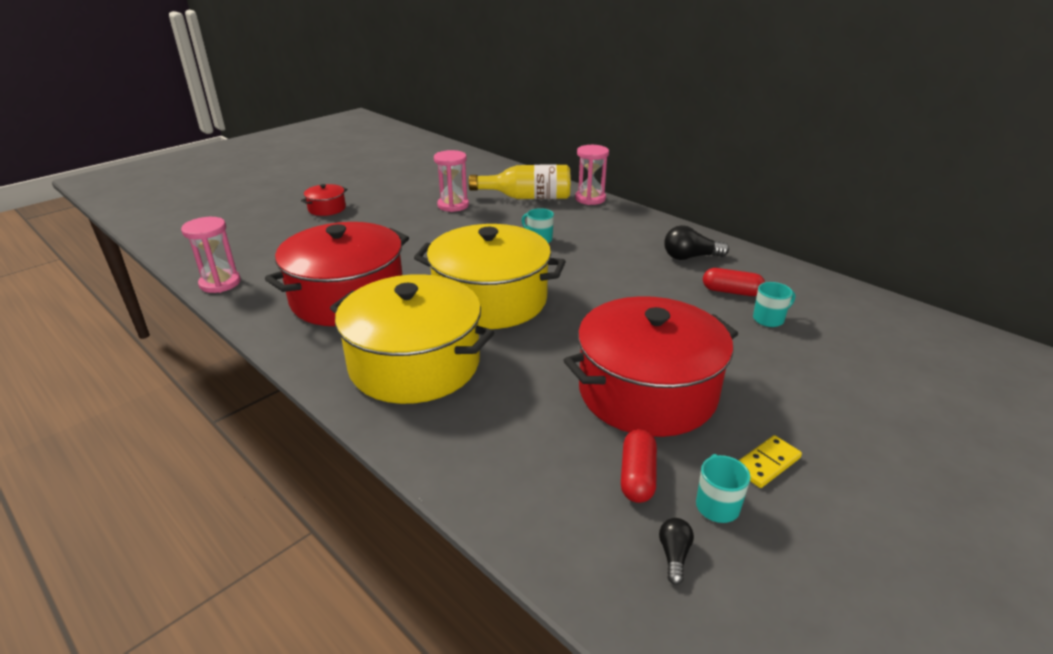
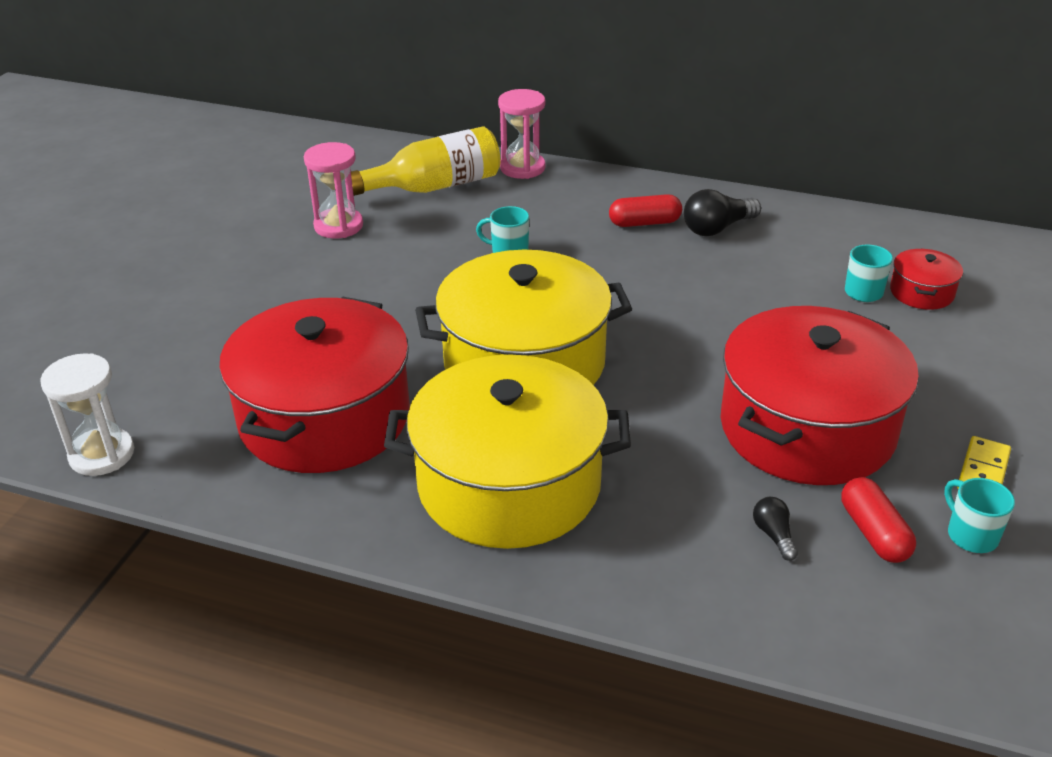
camera: 25 degrees left, 5 degrees up
pink hourglass [181,217,241,293] -> white hourglass [40,353,134,476]
red pot [301,184,348,216] -> red pot moved to [890,249,963,310]
black light bulb [659,518,694,585] -> black light bulb moved to [753,497,798,561]
red capsule [703,268,765,296] -> red capsule moved to [609,194,682,227]

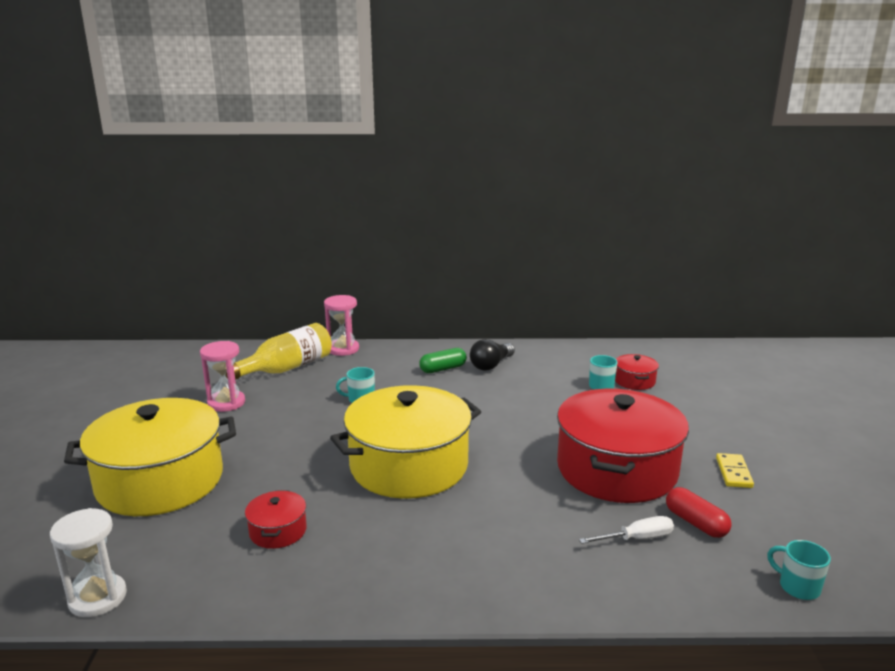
camera: 20 degrees left, 15 degrees down
red pot [219,297,410,473] -> red pot [245,490,307,549], size x0.42
yellow pot [384,354,631,549] -> yellow pot moved to [64,398,236,516]
red capsule [609,194,682,227] -> green capsule [419,348,467,373]
black light bulb [753,497,798,561] -> white screwdriver [579,516,674,544]
turquoise mug [944,478,1015,553] -> turquoise mug moved to [767,540,831,600]

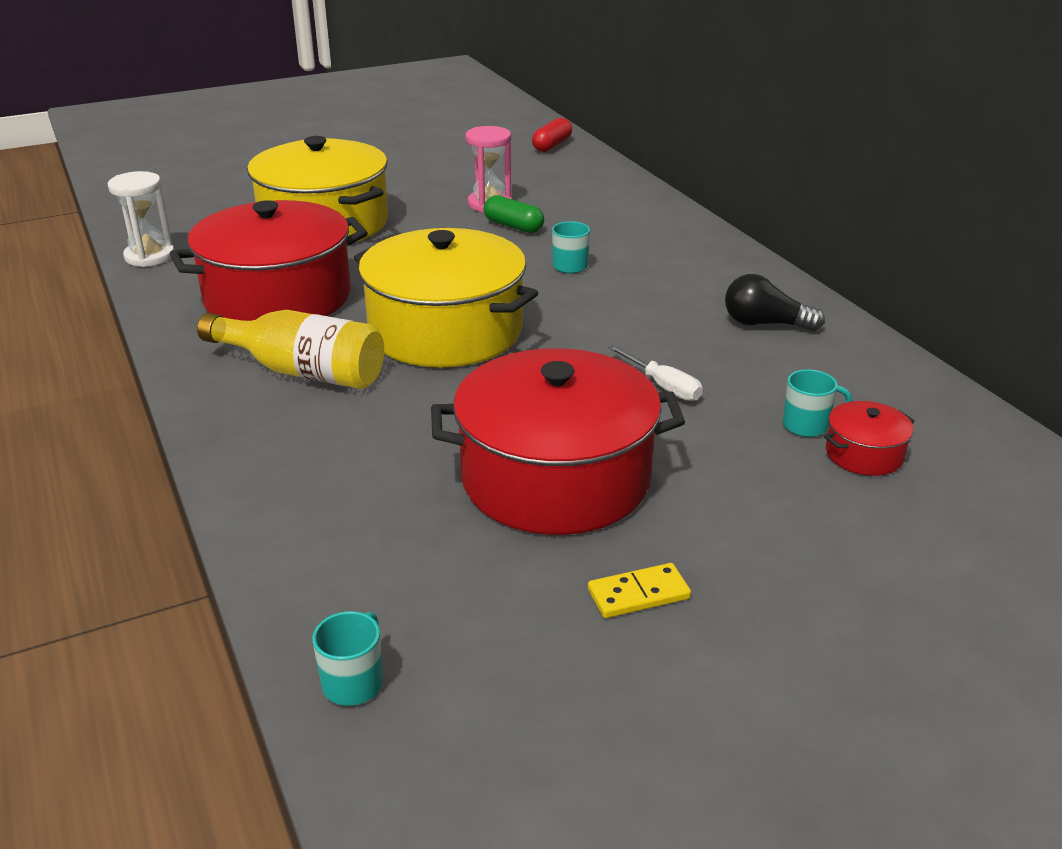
camera: 65 degrees right, 10 degrees up
yellow bottle [226,323,332,380] -> yellow bottle moved to [197,310,384,389]
red pot [245,490,307,549] -> red pot [170,200,368,321], size x2.38
pink hourglass [324,295,359,356] -> none
green capsule [419,348,467,373] -> green capsule moved to [484,195,544,233]
white screwdriver [579,516,674,544] -> white screwdriver moved to [608,345,703,401]
red capsule [666,487,732,538] -> red capsule moved to [532,118,572,152]

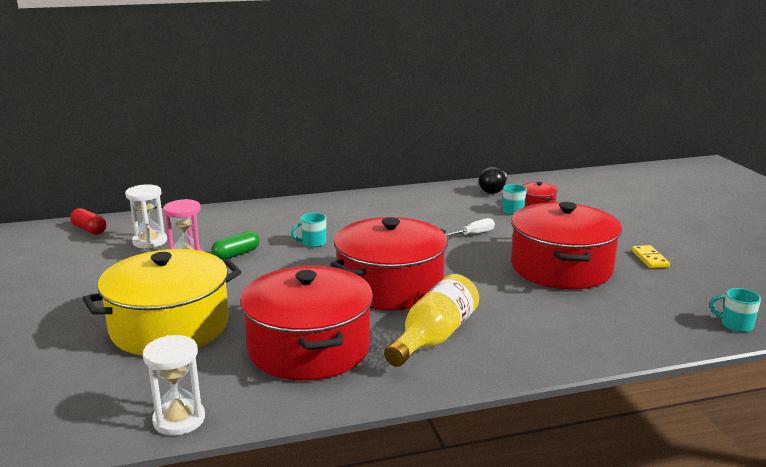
camera: 80 degrees left, 10 degrees down
yellow pot [354,228,538,368] -> red pot [330,217,448,310]
black light bulb [725,274,825,331] -> black light bulb moved to [479,167,508,194]
none -> white hourglass [125,184,167,249]

